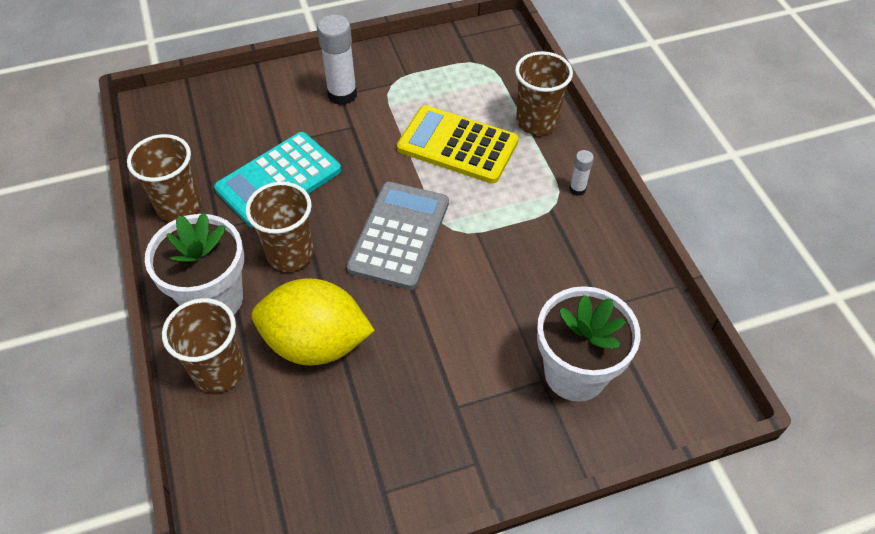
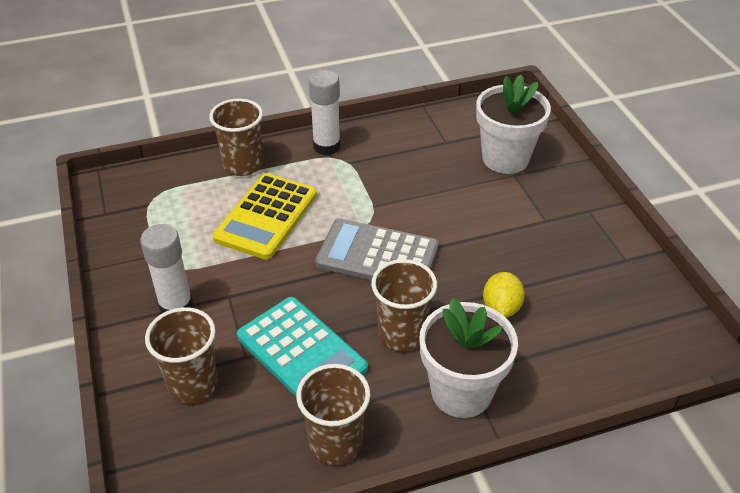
camera: 90 degrees left, 10 degrees down
brown cup [162,298,244,393] -> brown cup moved to [145,307,218,404]
yellow lemon [252,278,375,366] -> yellow lemon [483,272,525,318], size x0.53
white glue stick [569,150,594,196] -> white glue stick [309,70,340,155], size x1.94

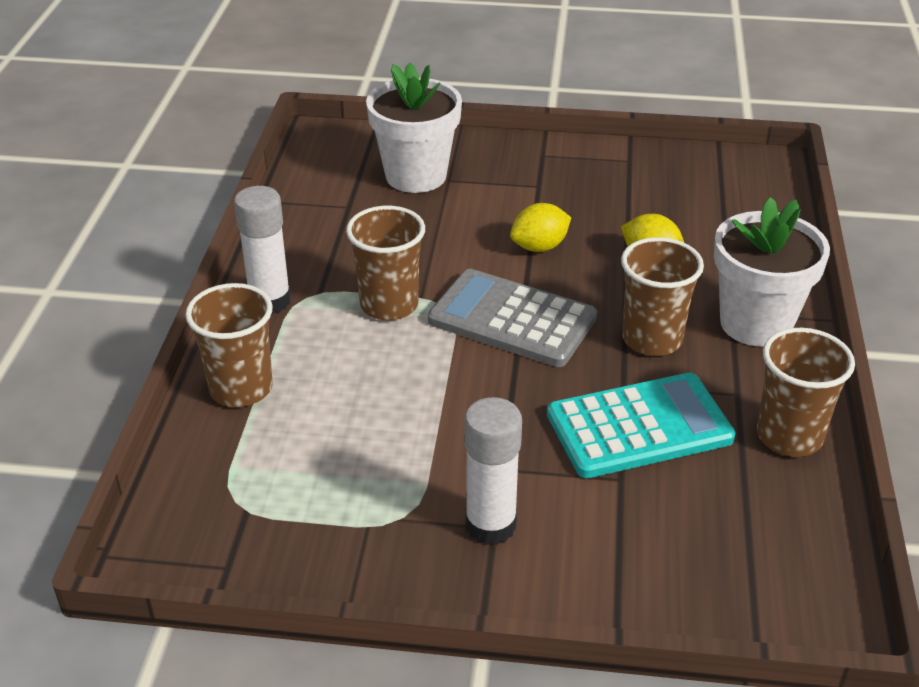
camera: 65 degrees left, 5 degrees down
brown cup [145,307,218,404] -> brown cup moved to [346,206,425,320]
yellow calculator [213,173,317,260] -> none
grey calculator [316,218,438,280] -> grey calculator turned 75 degrees clockwise [428,269,597,367]
none -> yellow lemon [510,203,571,252]

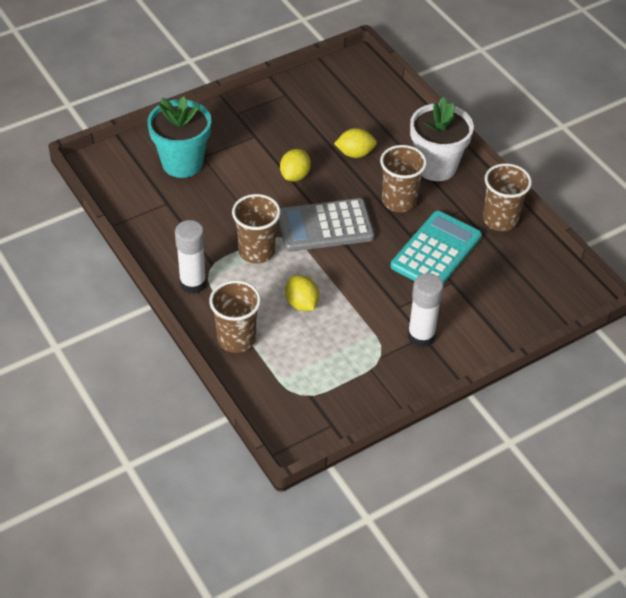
camera: 40 degrees left, 10 degrees up
white flower pot [366,63,462,193] -> turquoise flower pot [147,96,211,178]
none -> yellow lemon [285,275,319,311]

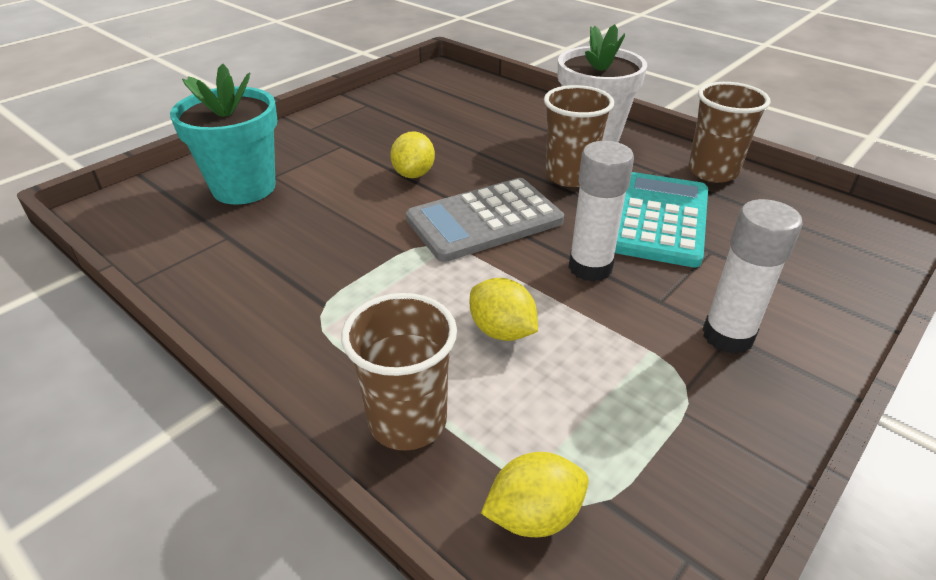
camera: 15 degrees left, 10 degrees down
white glue stick [175,220,207,294] -> white glue stick moved to [568,141,634,282]
brown cup [232,194,281,264] -> none
yellow lemon [334,128,377,158] -> yellow lemon moved to [481,452,589,537]

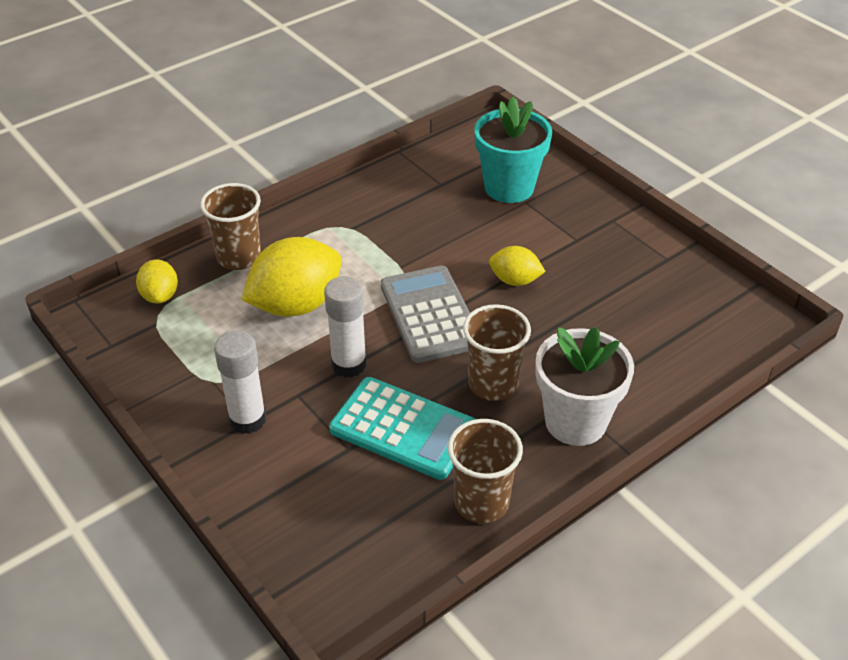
camera: 100 degrees right, 5 degrees up
yellow lemon [470,278,538,341] -> yellow lemon [241,237,342,317], size x1.88

